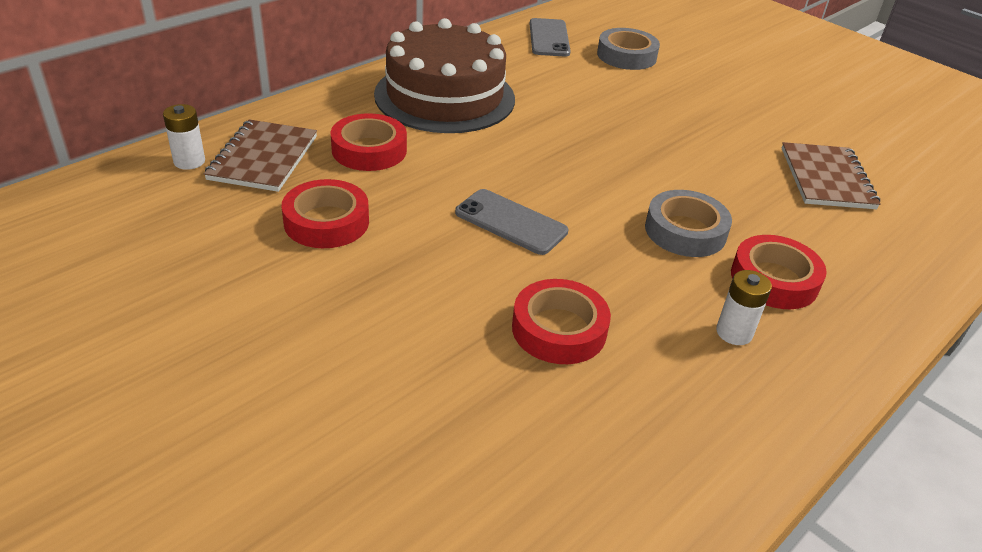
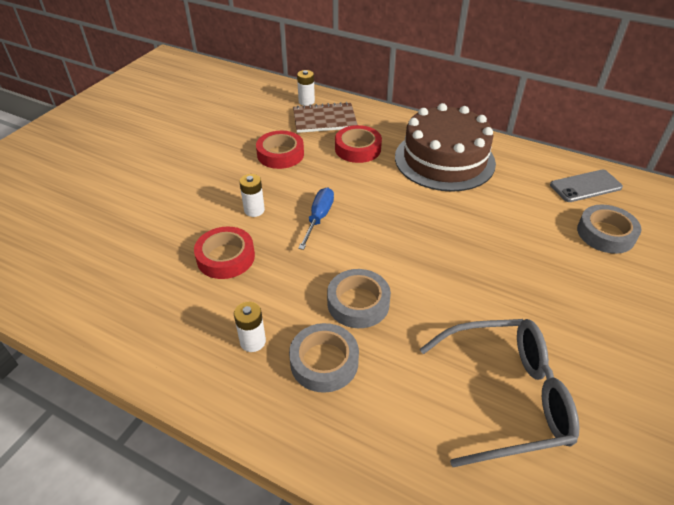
camera: 75 degrees right, 5 degrees up
grey phone [455,189,568,255] -> blue screwdriver [298,188,334,250]
red tape [731,235,827,309] -> grey tape [289,323,359,393]
brown notebook [782,142,881,209] -> grey glasses [420,319,580,467]
none -> white battery [239,174,265,217]

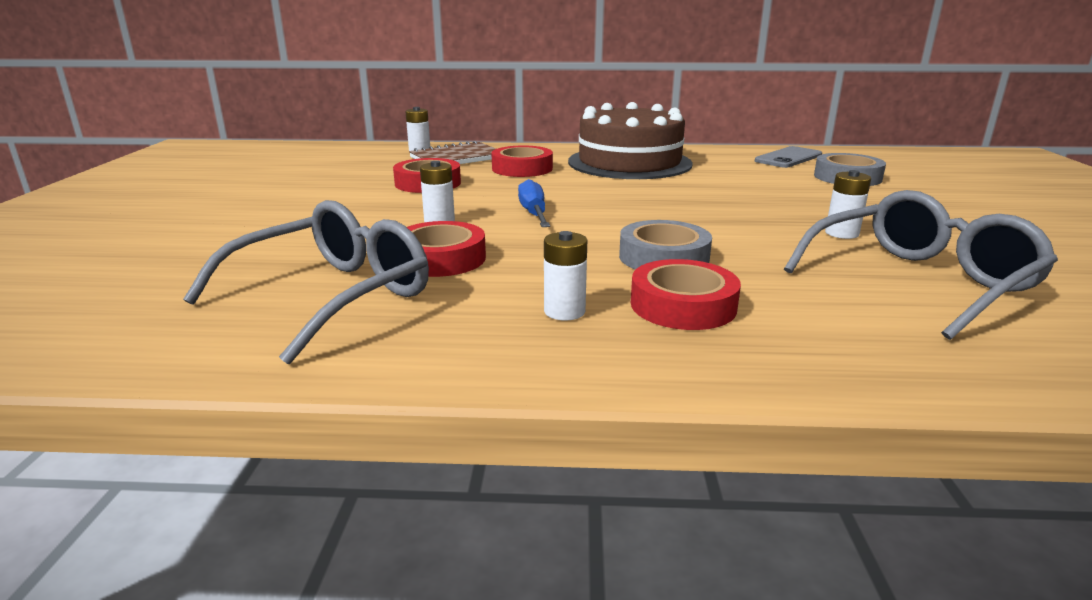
camera: 25 degrees left, 20 degrees down
grey tape [289,323,359,393] -> red tape [631,259,741,330]
none -> grey glasses [183,200,429,365]
none -> white battery [825,170,871,239]

